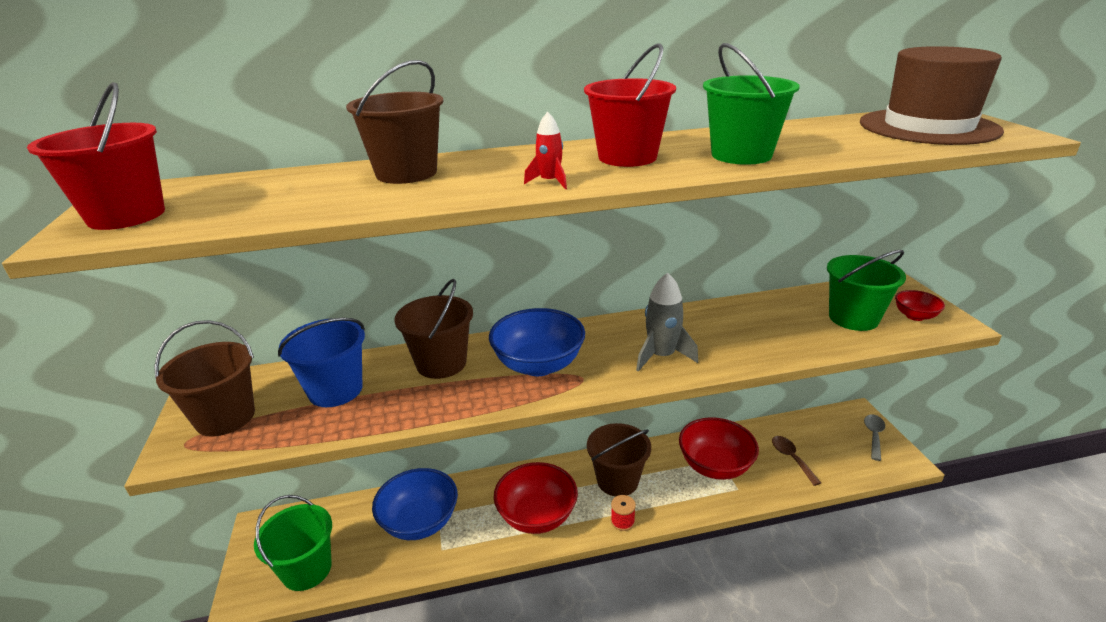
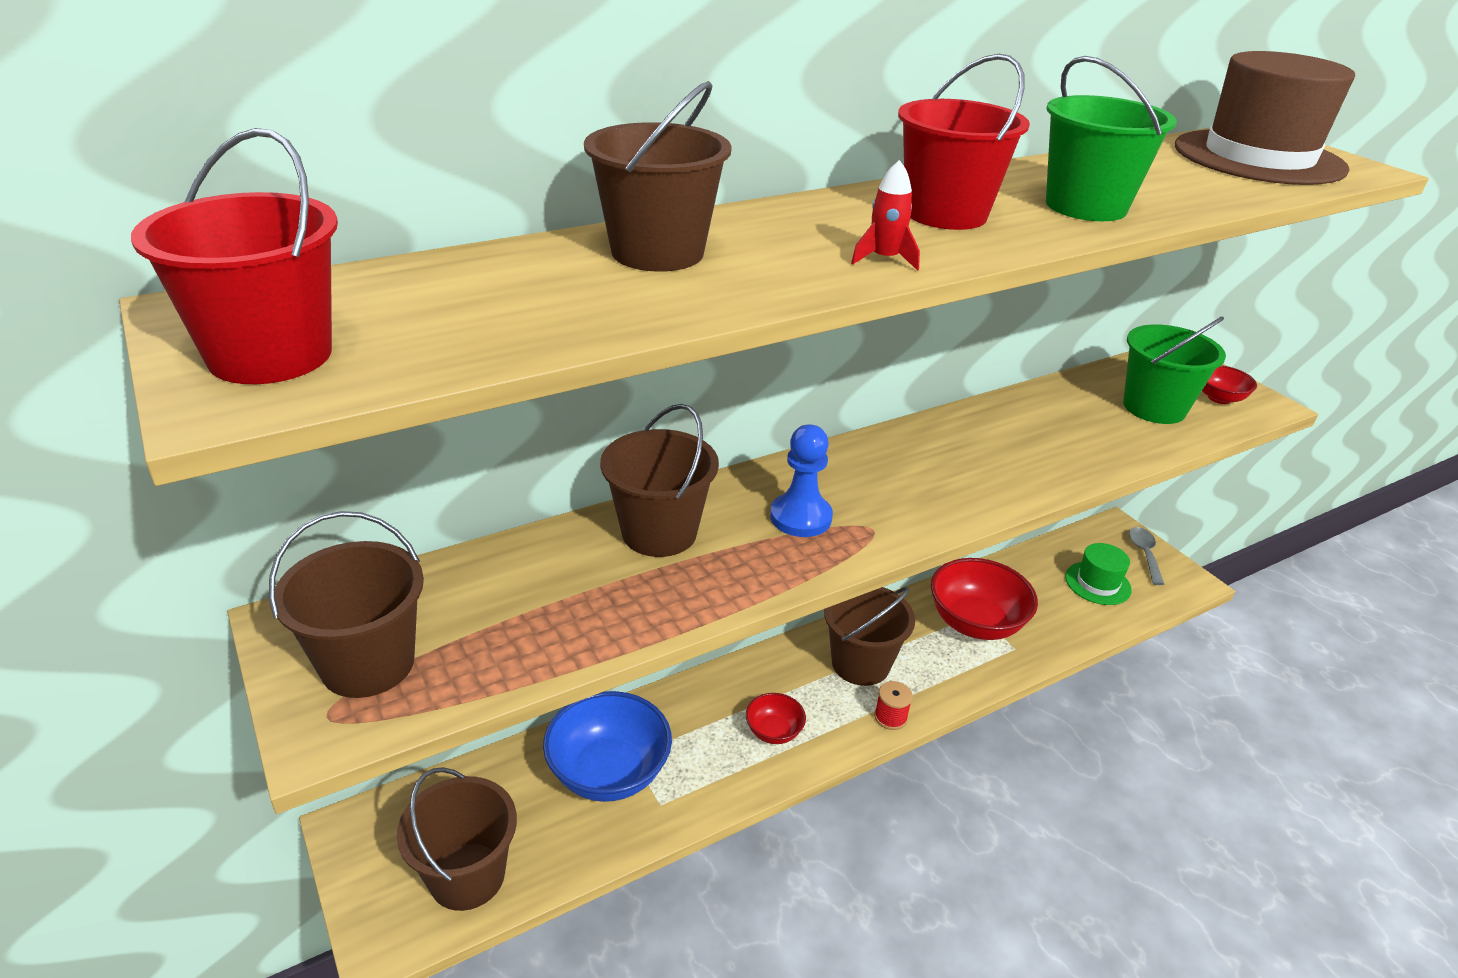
camera: 20 degrees left, 5 degrees up
green bucket [254,495,332,591] -> brown bucket [397,767,517,911]
blue bucket [278,318,365,407] -> none
blue bowl [489,308,585,376] -> blue pawn [770,424,833,537]
red bowl [494,462,578,534] -> red bowl [746,693,806,744], size x0.51
grey rocket [636,273,698,372] -> none
brown spoon [772,436,821,486] -> none
none -> green hat [1065,543,1132,605]

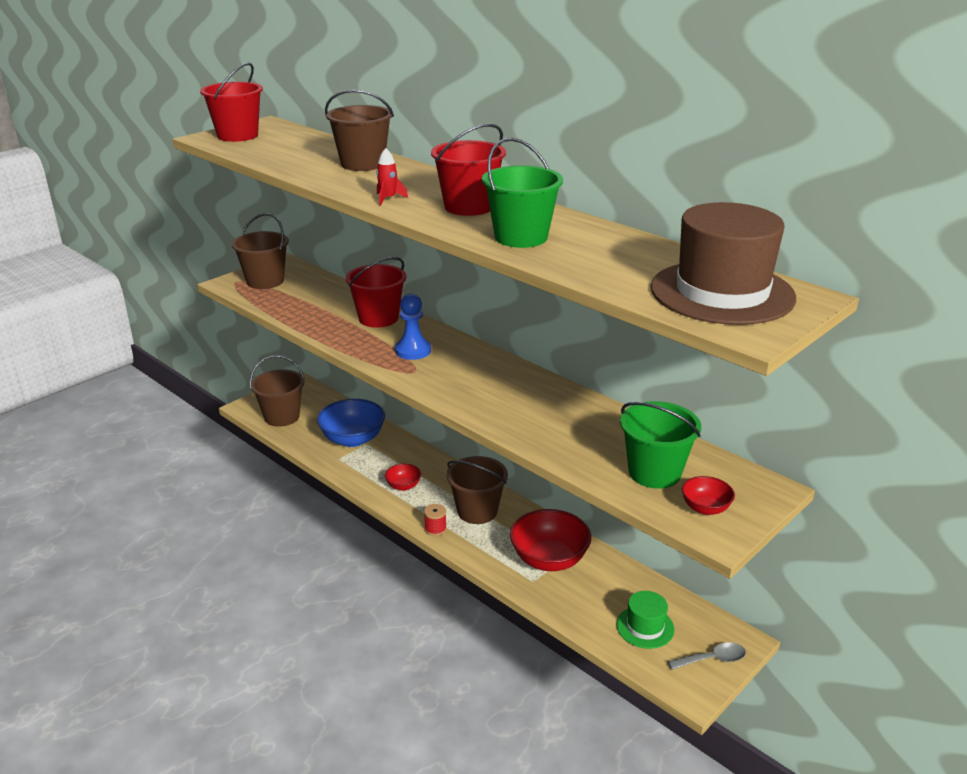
camera: 75 degrees right, 5 degrees down
brown bucket [600,404,719,557] -> red bucket [346,257,406,328]

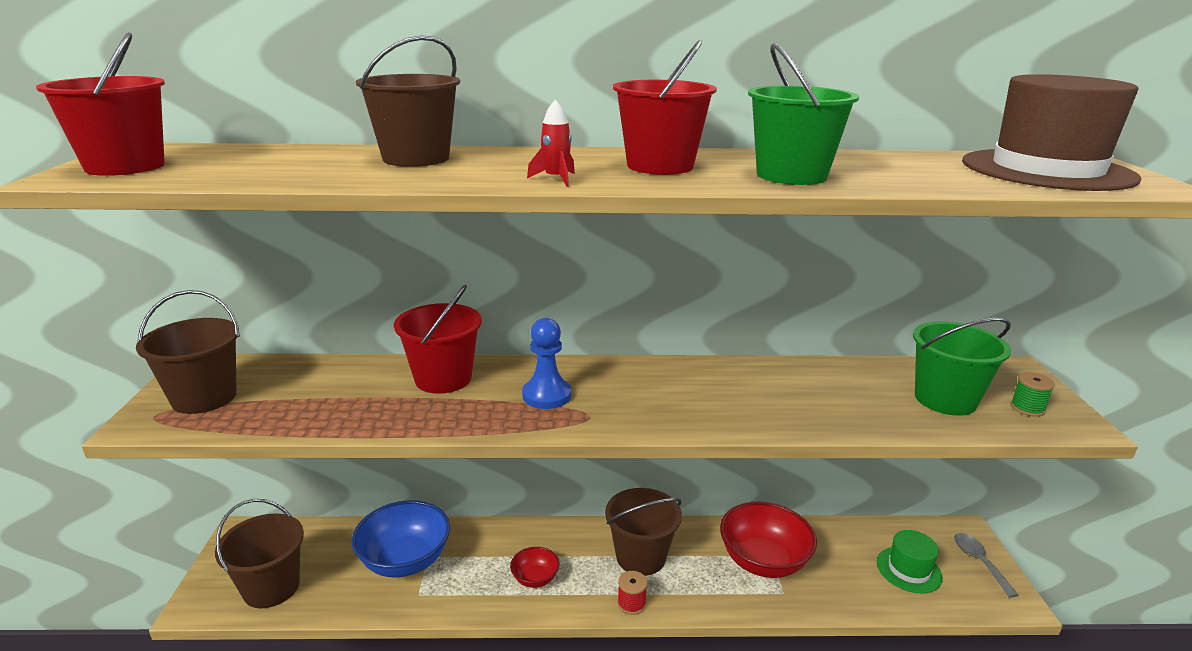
camera: 45 degrees left, 5 degrees down
grey spoon [667,642,746,670] -> grey spoon turned 45 degrees counterclockwise [954,533,1018,598]
red bowl [682,476,735,515] -> green spool [1010,372,1055,417]

